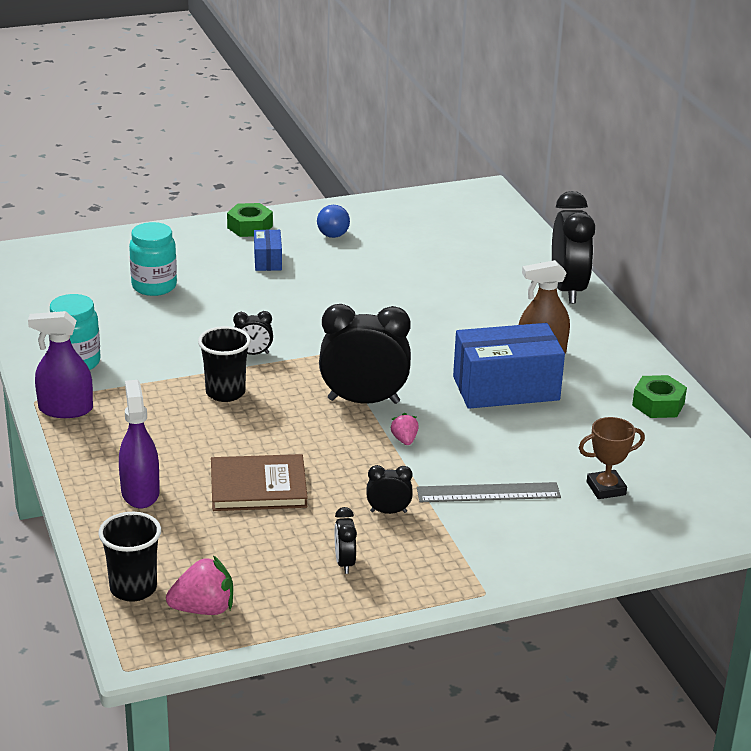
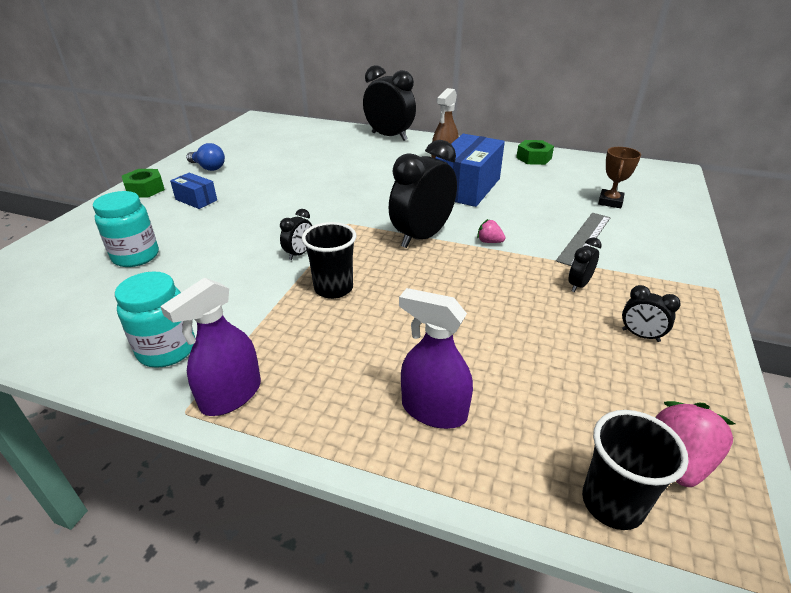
camera: 50 degrees left, 5 degrees up
brown book [211,454,308,511] -> none

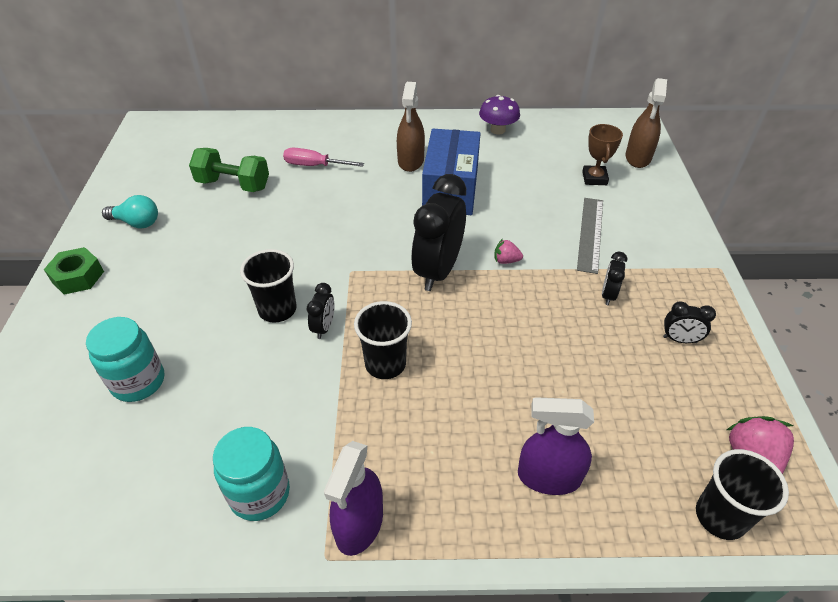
camera: 20 degrees left, 10 degrees up
blue box [170,173,217,209] -> none
blue light bulb [186,143,225,171] -> turquoise light bulb [102,195,158,229]
black clock [363,65,416,141] -> none
green nut [516,140,554,165] -> purple mushroom [479,95,520,134]
none -> green dumbbell [189,148,269,192]
none -> black cup [240,249,296,323]
none -> pink screwdriver [283,148,364,167]
none -> brown spray bottle [625,78,667,168]

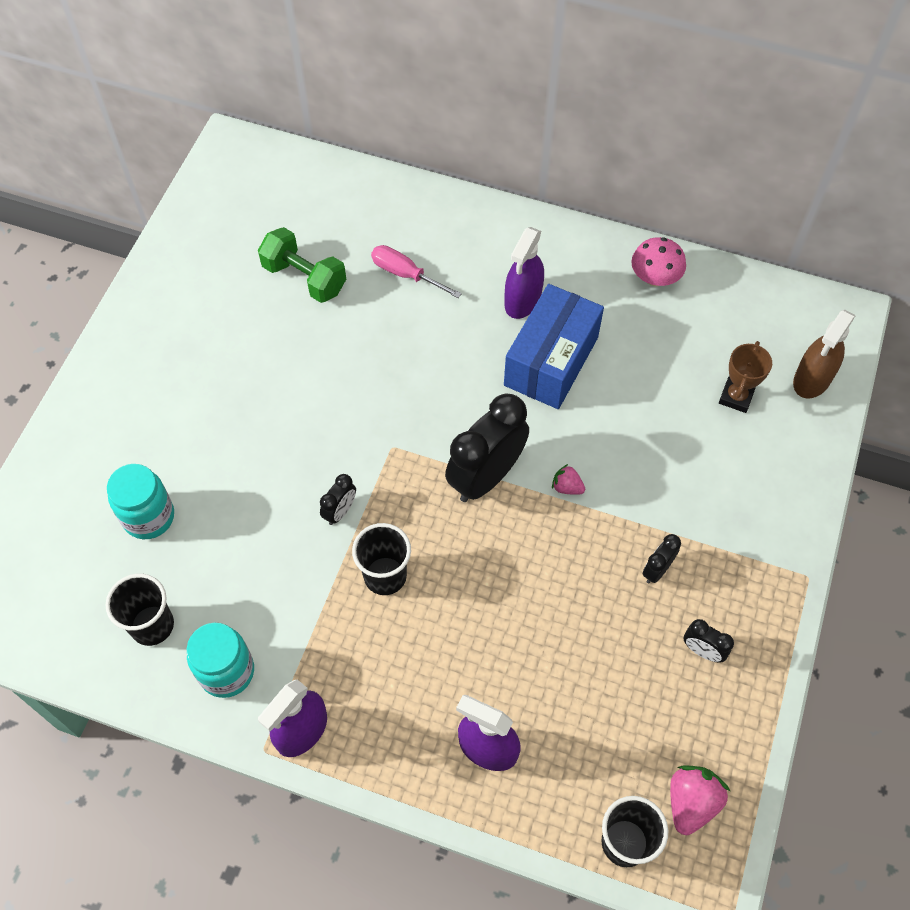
camera: 20 degrees right, 15 degrees up
green nut [44,247,104,295] -> none
turquoise light bulb [102,195,158,229] -> none
black cup [240,249,296,323] -> black cup moved to [106,574,174,646]
brown spray bottle [397,82,425,172] -> purple spray bottle [505,227,544,319]
purple mushroom [479,95,520,134] -> pink mushroom [631,237,686,286]
grey ruler [577,198,603,274] -> none

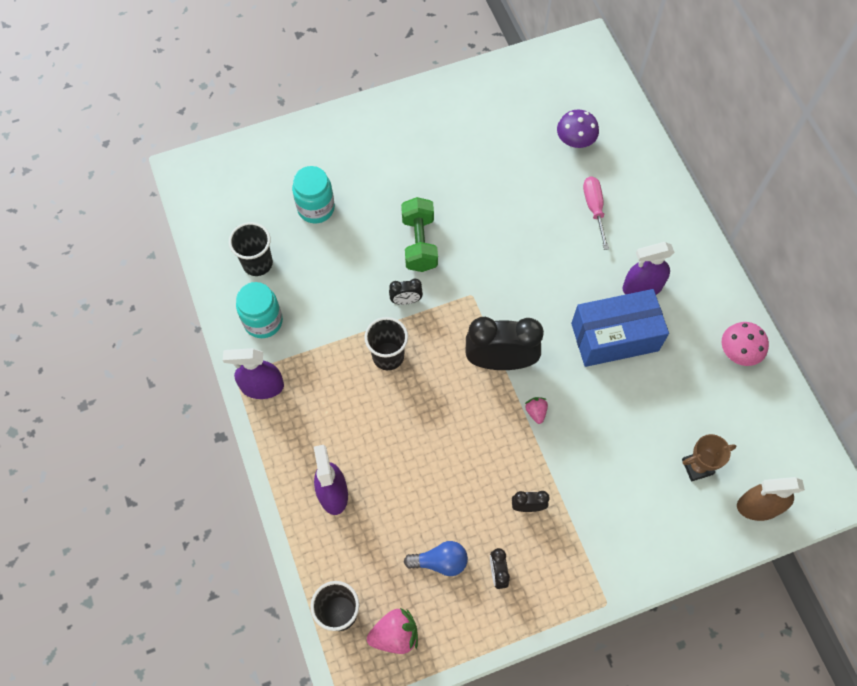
camera: 50 degrees right, 5 degrees up
green dumbbell [258,227,346,303] -> green dumbbell moved to [401,197,438,272]
none -> blue light bulb [404,541,468,576]
none -> purple mushroom [557,110,599,148]

